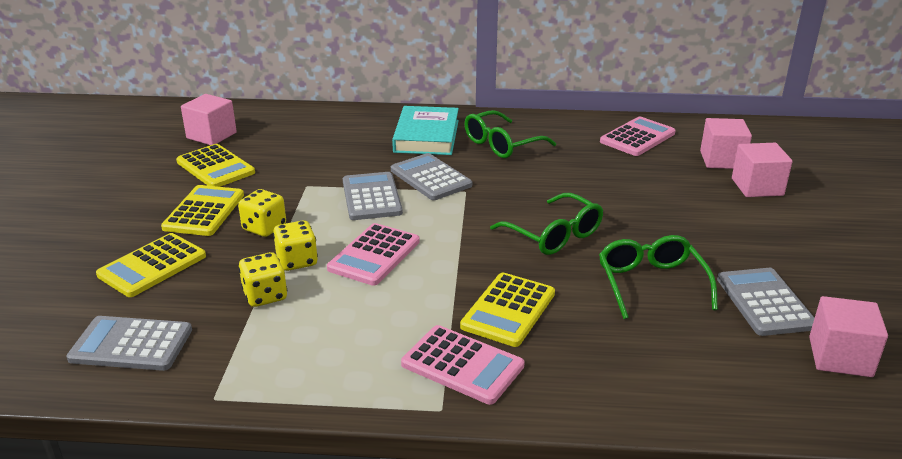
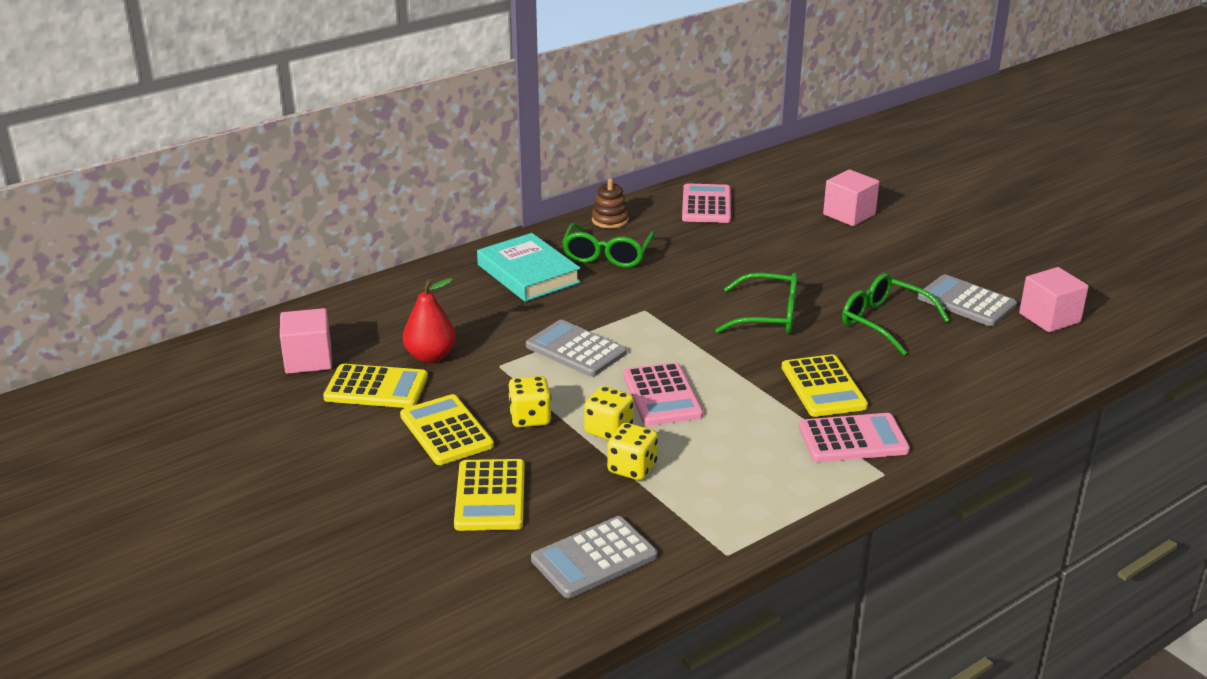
camera: 40 degrees left, 0 degrees up
grey calculator [391,153,472,200] -> none
pink cube [700,118,752,169] -> none
none -> red pear [403,278,456,363]
none -> brown stacking toy [592,178,629,229]

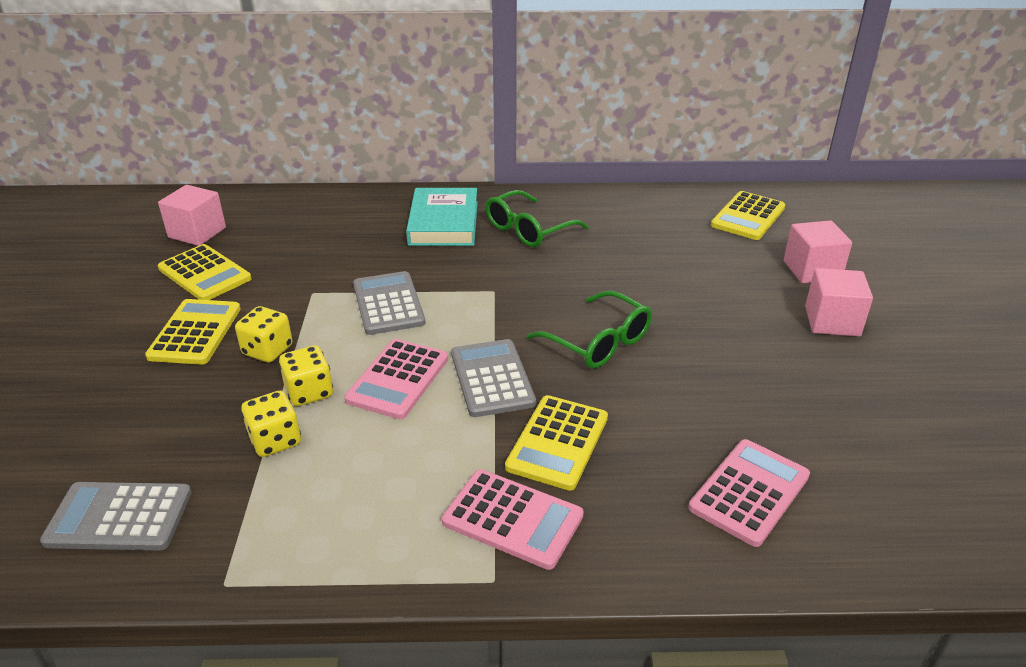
camera: 35 degrees right, 5 degrees up
red pear [403,278,456,363] -> none
yellow calculator [454,459,525,531] -> yellow calculator moved to [711,191,785,240]
brown stacking toy [592,178,629,229] -> none
pink calculator [682,183,731,223] -> pink calculator moved to [688,439,810,547]
green glasses [842,273,949,356] -> none
grey calculator [918,274,1017,326] -> grey calculator moved to [451,339,536,417]
pink cube [1019,267,1089,332] -> pink cube moved to [805,268,873,336]

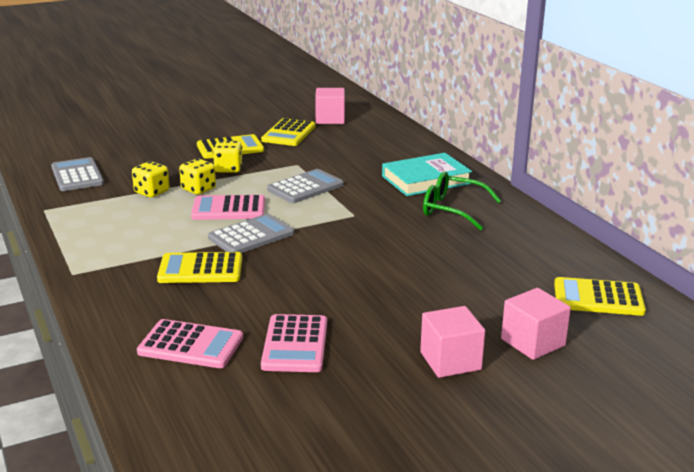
camera: 65 degrees right, 10 degrees down
pink calculator [442,469,584,570] -> pink calculator moved to [261,314,327,372]
green glasses [526,291,652,369] -> none

